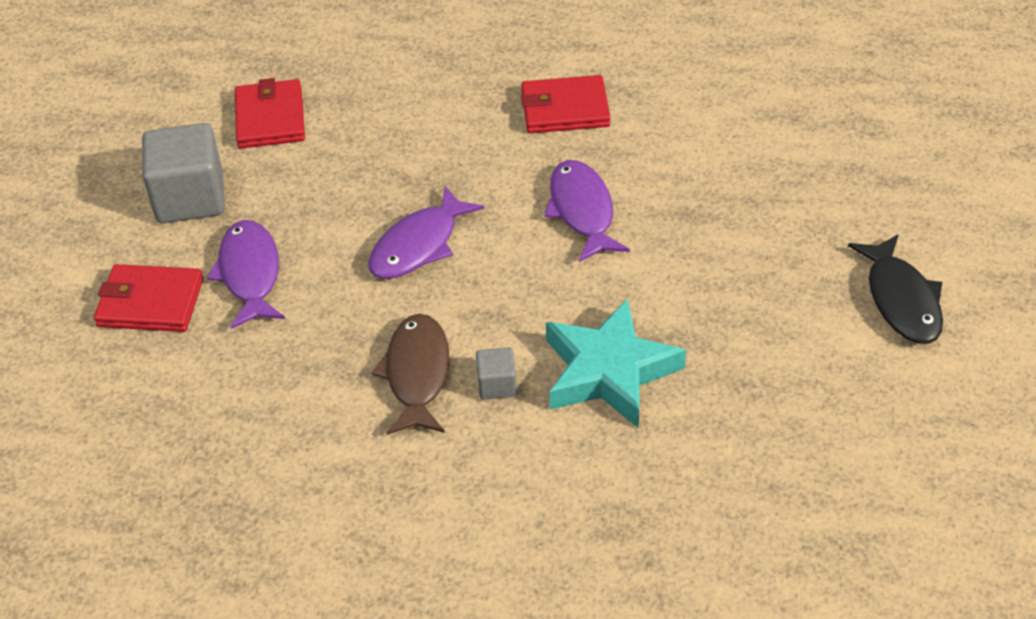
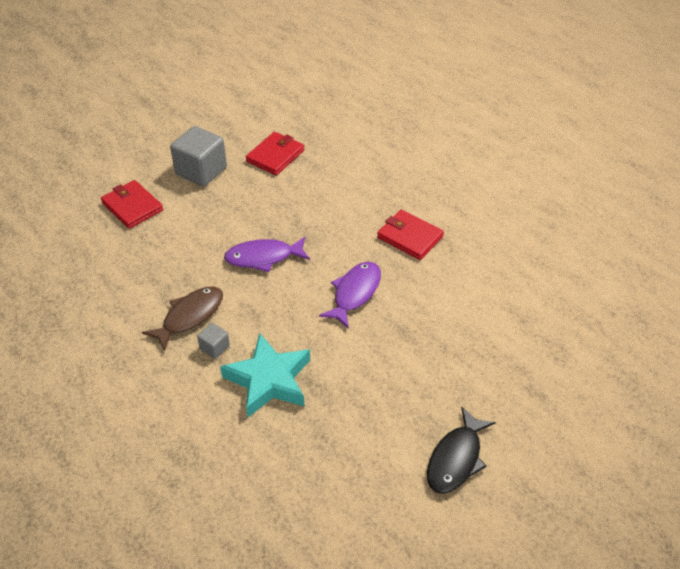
camera: 40 degrees right, 0 degrees up
purple fish [207,220,285,329] -> none

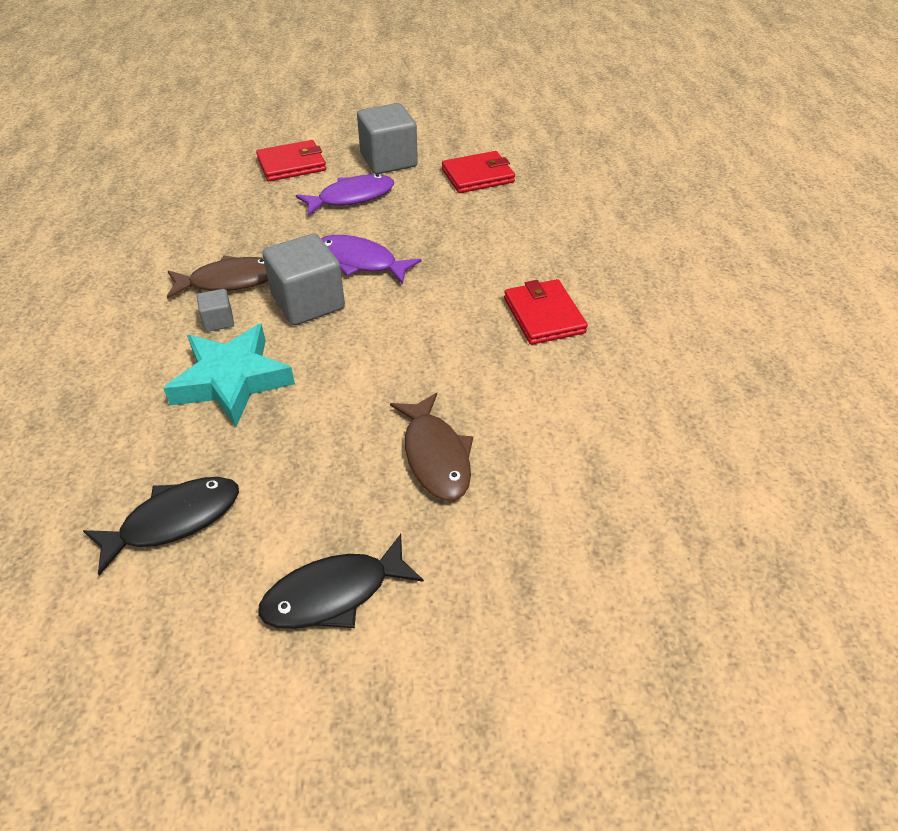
camera: 35 degrees right, 0 degrees up
red wallet [101,180,163,229] -> red wallet turned 75 degrees clockwise [256,140,326,181]
purple fish [319,262,381,329] -> purple fish moved to [296,174,394,216]
none -> black fish [83,477,239,575]
none -> grey cube [262,233,345,325]
none -> brown fish [390,393,473,501]

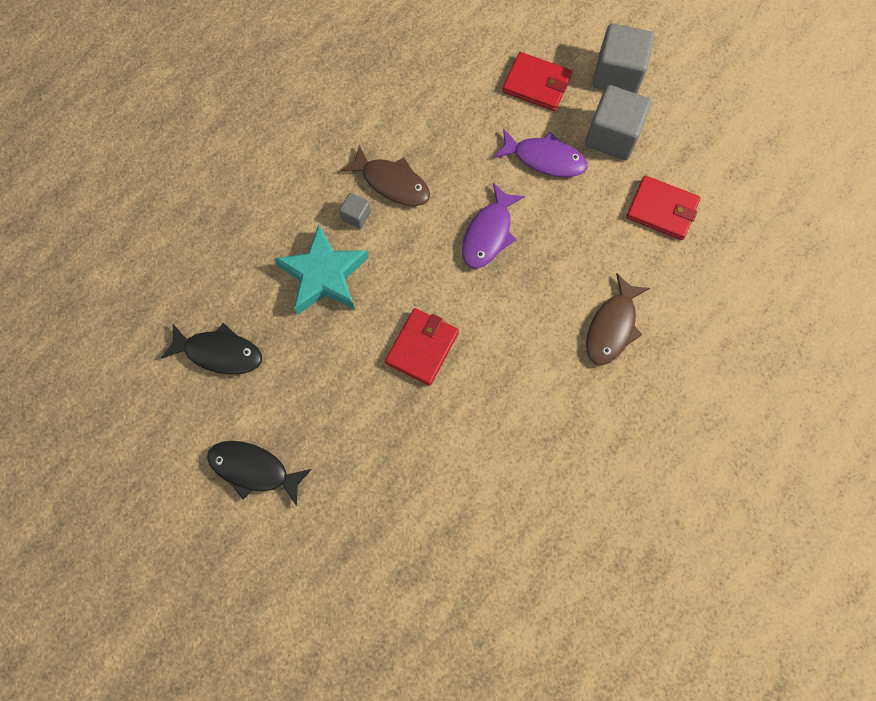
camera: 45 degrees right, 25 degrees up
grey cube [262,233,345,325] -> grey cube moved to [593,23,654,94]
purple fish [321,235,422,284] -> purple fish turned 135 degrees counterclockwise [462,183,525,269]
brown fish [390,393,473,501] -> brown fish moved to [586,273,650,365]
red wallet [504,279,588,345] -> red wallet moved to [385,308,459,386]

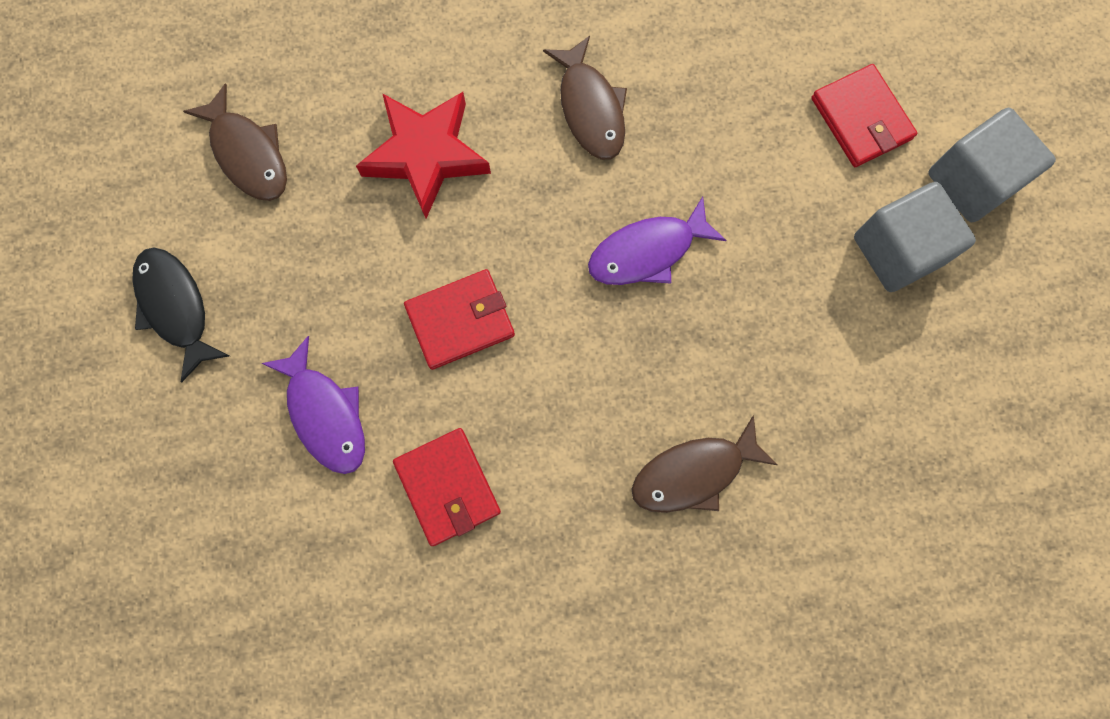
camera: 40 degrees right, 5 degrees up
black fish [161,323,262,375] -> brown fish [183,83,287,201]
turquoise star [274,225,369,315] -> red star [356,92,491,219]
grey cube [339,193,371,229] -> none
purple fish [494,128,588,177] -> purple fish moved to [261,336,365,474]
red wallet [626,175,701,240] -> red wallet moved to [393,428,501,546]

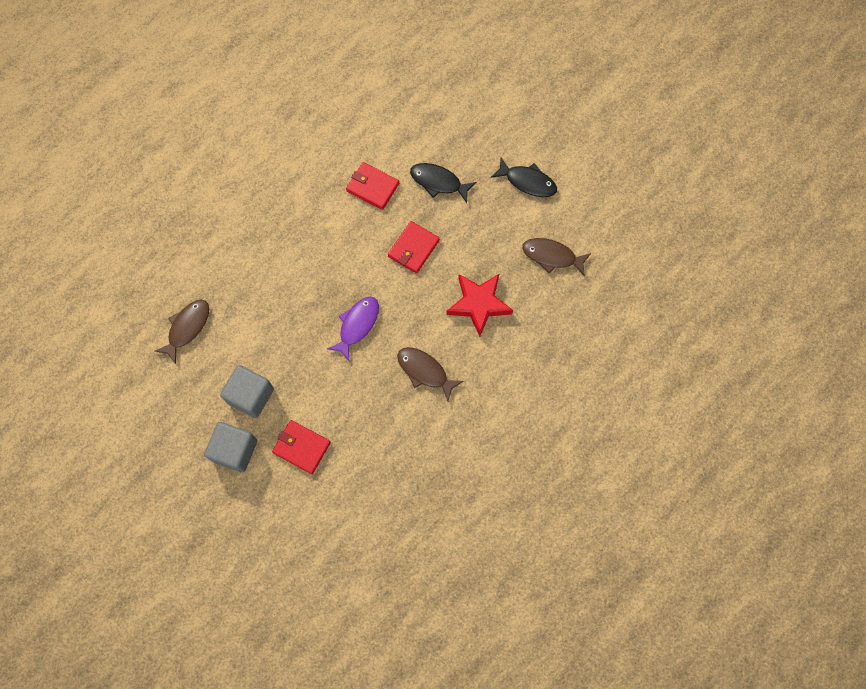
camera: 145 degrees right, 5 degrees down
purple fish [261,336,365,474] -> black fish [410,163,476,203]
brown fish [632,415,777,513] -> brown fish moved to [155,300,209,364]

